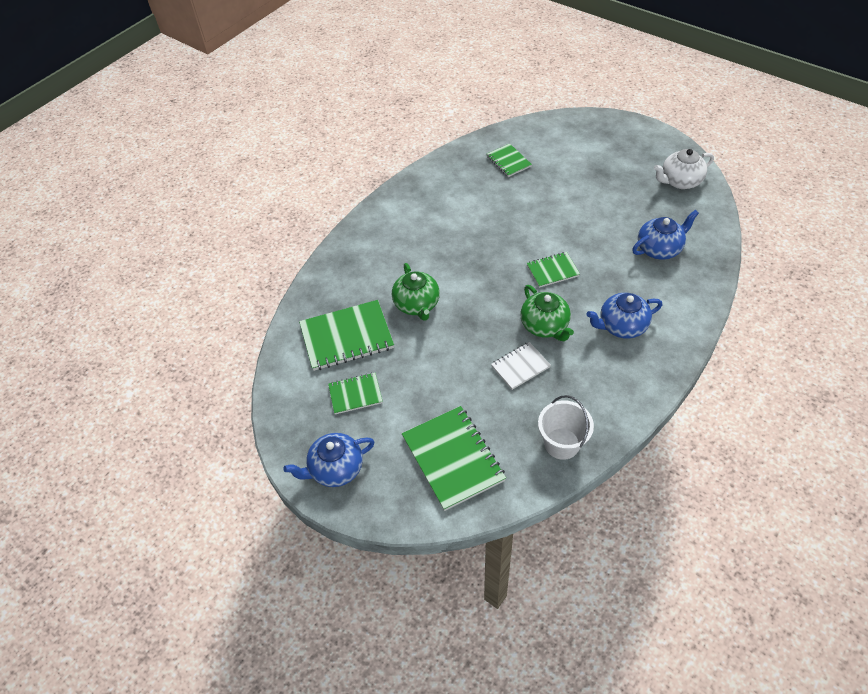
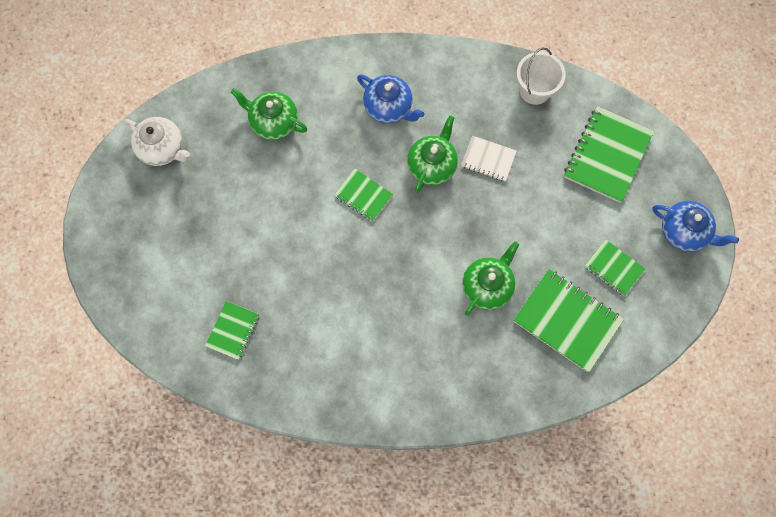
camera: 130 degrees left, 20 degrees up
blue teapot [632,210,699,260] -> green teapot [231,88,307,140]

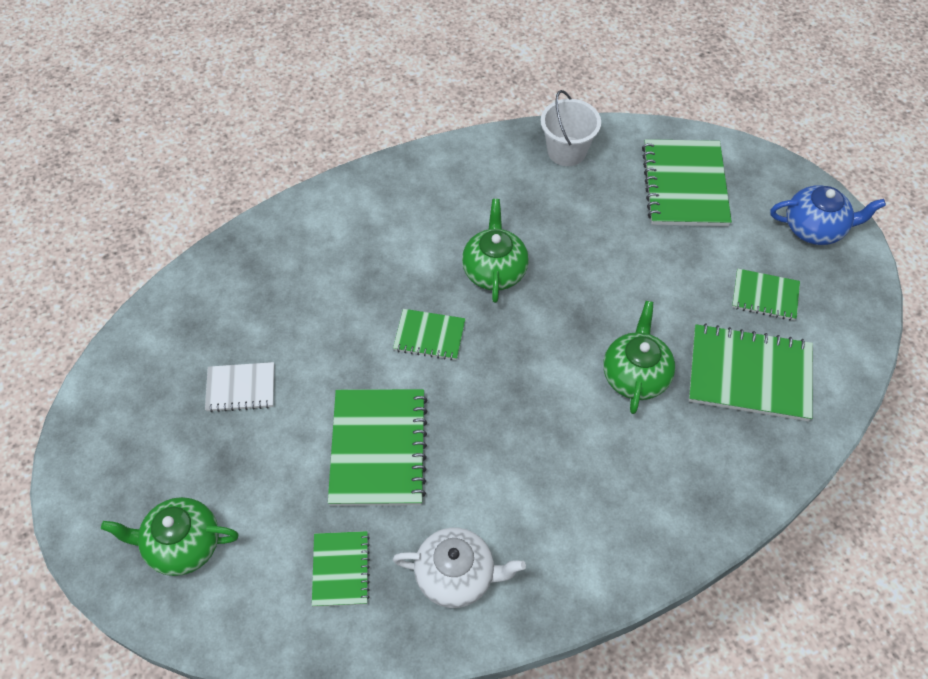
camera: 25 degrees left, 15 degrees down
white teapot [124,117,190,166] -> white teapot moved to [393,528,526,608]
green teapot [231,88,307,140] -> green teapot moved to [101,497,239,576]
blue teapot [357,75,424,124] -> none
white notebook [461,136,517,181] -> white notebook moved to [205,362,274,412]
none -> green notebook [328,389,428,506]

